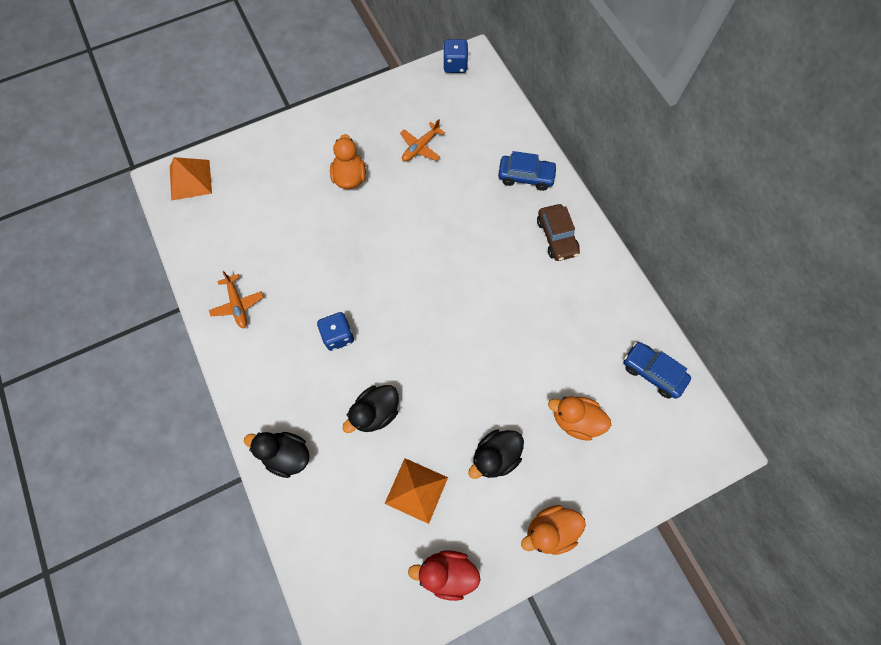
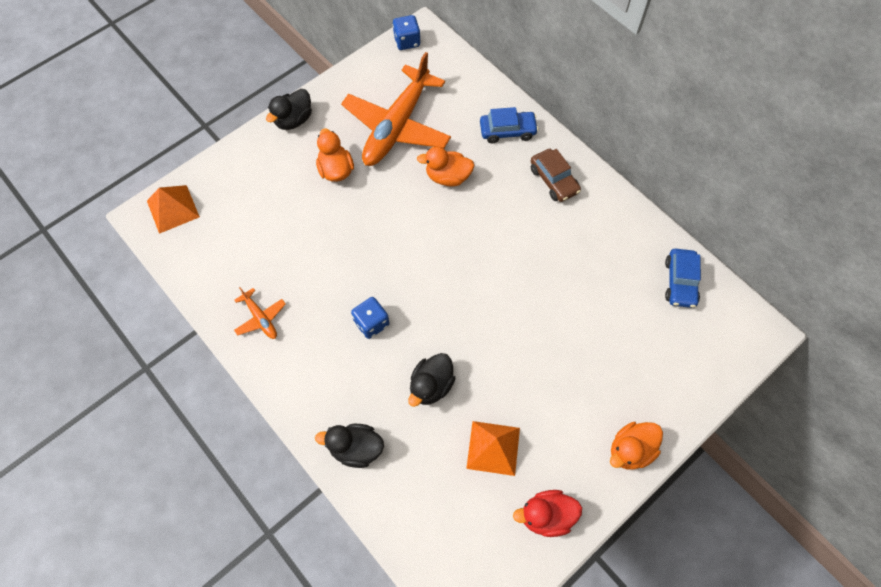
camera: 15 degrees left, 5 degrees down
orange plane [400,119,445,162] -> orange plane [341,52,451,166], size x2.34
black duck [468,430,524,479] -> black duck moved to [266,89,312,130]
orange duck [548,396,611,441] -> orange duck moved to [417,146,475,187]
blue car [624,342,691,399] -> blue car turned 105 degrees counterclockwise [665,249,701,308]

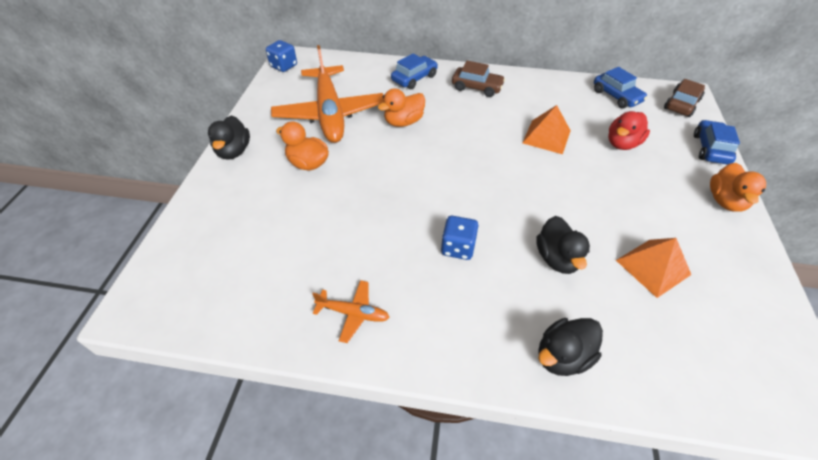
camera: 40 degrees left, 15 degrees down
orange pyramid [147,185,200,234] -> orange pyramid moved to [523,105,571,154]
red duck [513,490,582,537] -> red duck moved to [608,111,650,150]
none -> brown car [664,79,705,117]
none -> blue car [694,120,740,165]

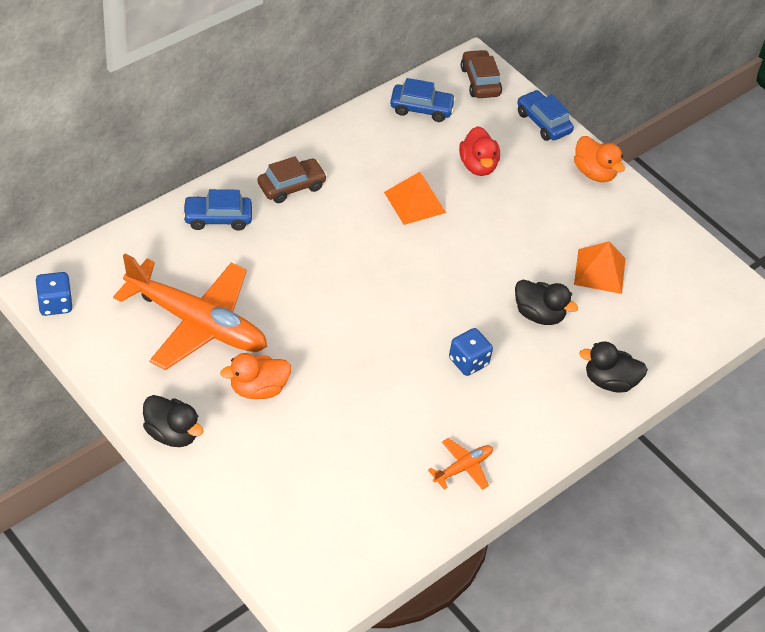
camera: 55 degrees left, 0 degrees up
orange duck [378,88,425,127] -> none
blue car [391,54,438,89] -> blue car turned 90 degrees counterclockwise [183,189,252,231]
black duck [538,318,603,376] -> black duck turned 90 degrees clockwise [579,341,648,393]

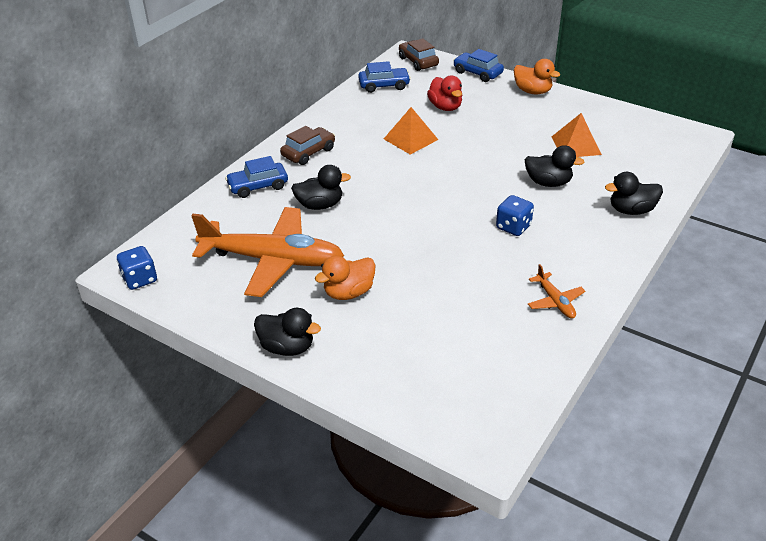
camera: 10 degrees left, 10 degrees down
orange plane [428,438,493,490] -> orange plane turned 120 degrees clockwise [528,264,585,319]
none -> black duck [291,165,351,210]

